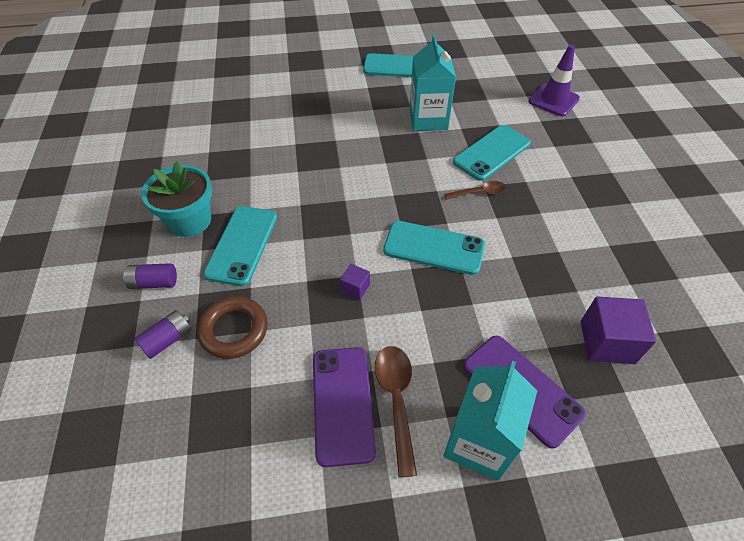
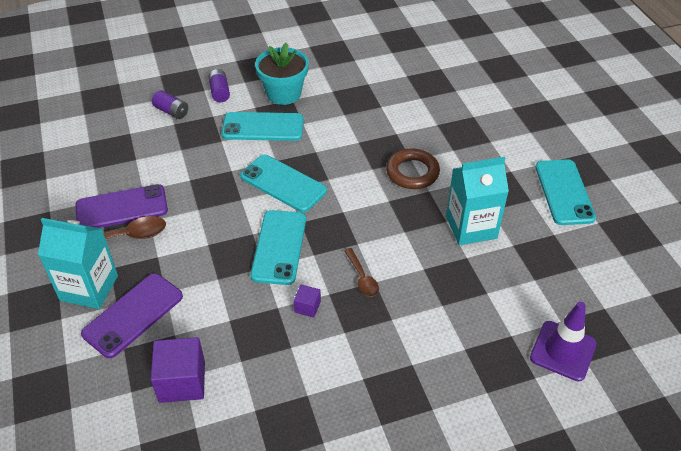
camera: 80 degrees right, 5 degrees down
brown ring [197,296,268,359] -> brown ring moved to [386,149,440,189]
purple cube [340,264,370,300] -> purple cube moved to [294,284,321,318]
turquoise phone [453,125,531,181] -> turquoise phone moved to [240,155,327,212]

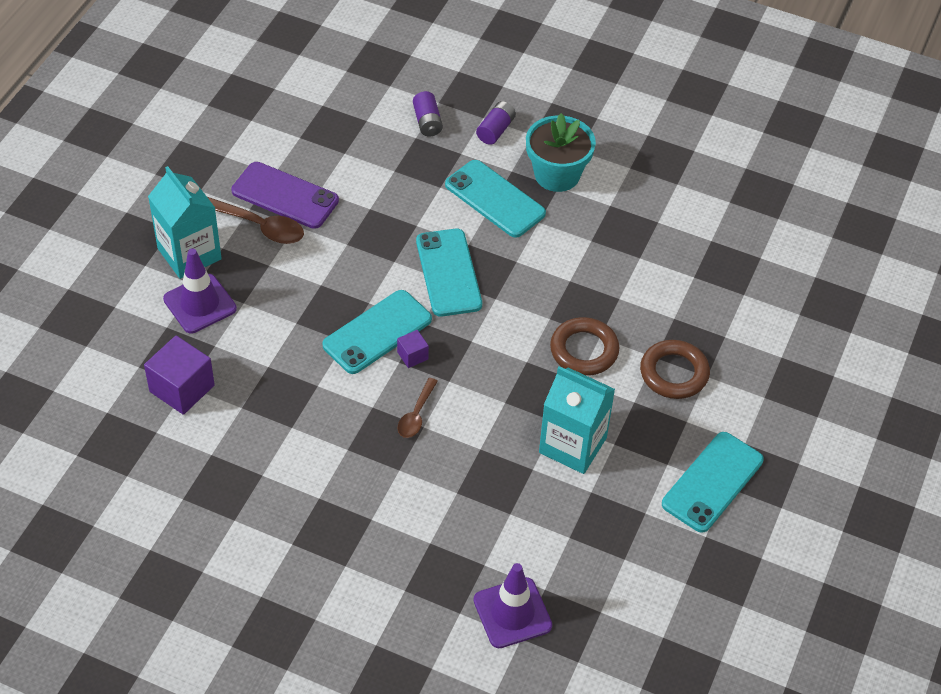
camera: 40 degrees right, 5 degrees up
purple phone [81,273,183,358] -> purple traffic cone [163,248,237,333]
purple cube [294,284,321,318] -> purple cube moved to [397,330,429,368]
none -> brown ring [640,340,710,399]

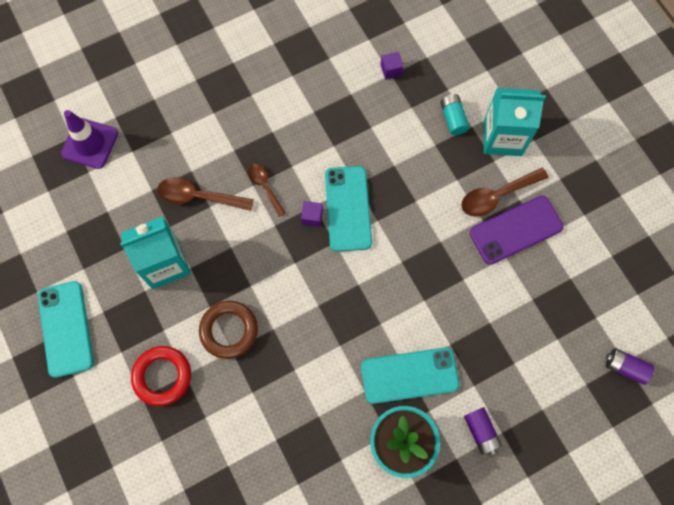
camera: 130 degrees right, 20 degrees up
purple cube [144,335,215,415] -> purple cube [381,52,404,80], size x0.51
purple traffic cone [163,248,237,333] -> turquoise battery [440,94,470,135]
purple battery [413,91,443,137] -> purple battery moved to [606,348,654,385]
turquoise phone [416,229,482,316] -> none
brown ring [640,340,710,399] -> red ring [131,346,191,406]
none -> brown spoon [157,177,254,211]

